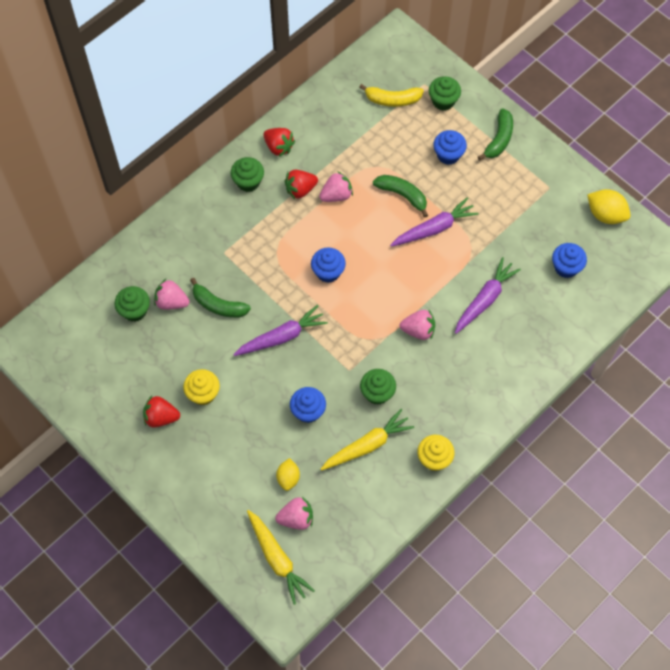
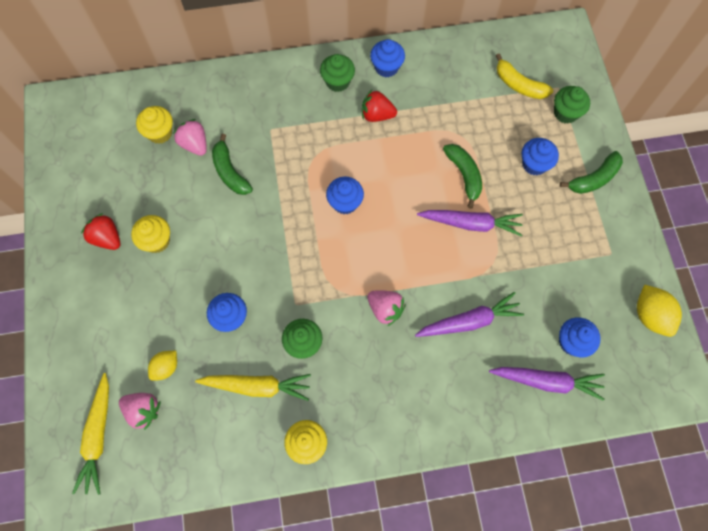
camera: 35 degrees right, 5 degrees up
green cupcake [114,286,150,322] -> yellow cupcake [136,106,173,144]
purple carrot [233,305,328,356] -> purple carrot moved to [489,367,605,401]
red strawberry [263,128,295,157] -> blue cupcake [370,39,405,77]
pink strawberry [319,171,353,202] -> none

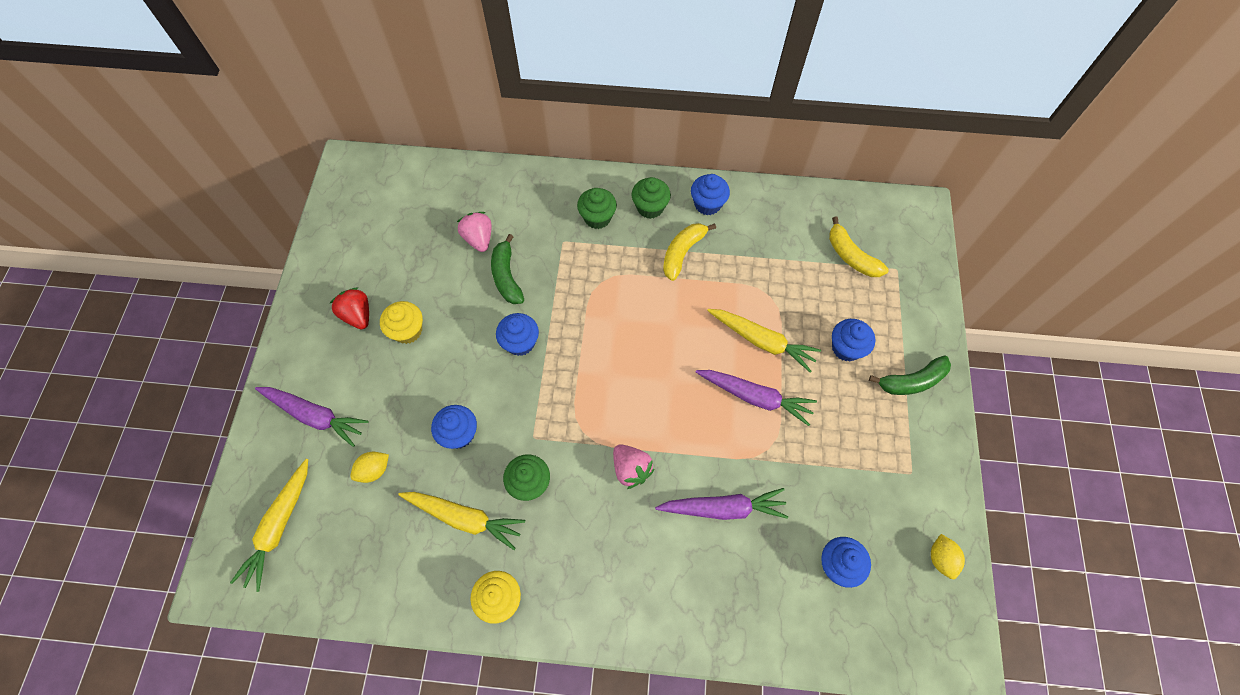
camera: 15 degrees right, 5 degrees down
pink strawberry [119,393,161,430] -> none
yellow cupcake [136,106,173,144] -> none
blue cupcake [326,177,364,214] -> blue cupcake moved to [496,313,539,356]
red strawberry [362,90,397,122] -> yellow banana [663,223,716,281]
green banana [443,144,482,208] -> yellow carrot [707,309,821,372]
purple carrot [489,367,605,401] -> purple carrot moved to [255,387,369,447]
green cupcake [554,86,590,123] -> green cupcake moved to [577,188,617,229]
yellow lemon [637,285,682,337] -> yellow lemon [931,534,965,579], size x0.65

